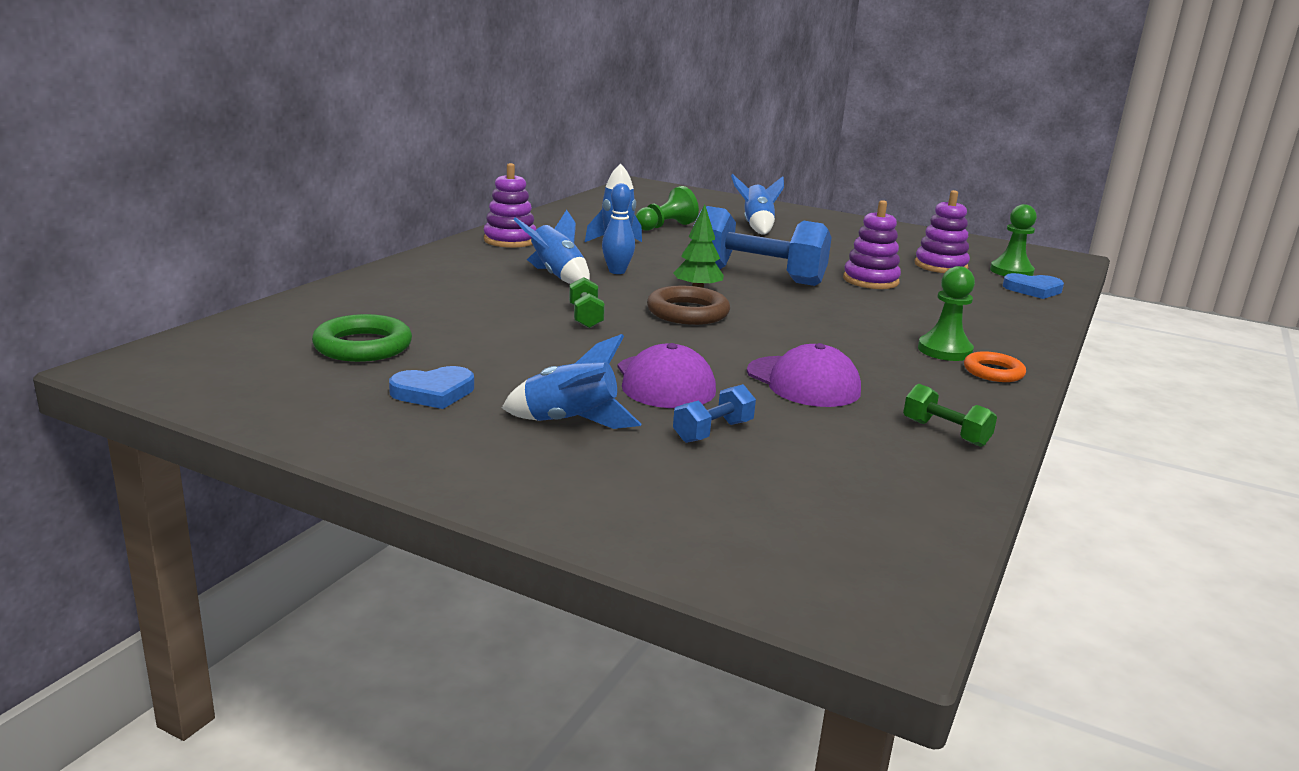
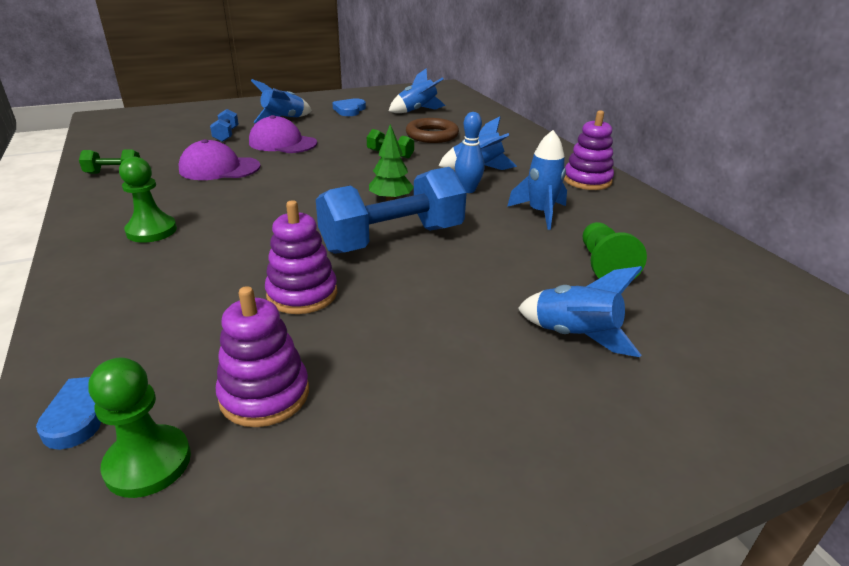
camera: 130 degrees right, 10 degrees up
green ring [312,314,412,362] -> blue rocket [389,68,446,113]
brown ring [647,286,730,325] -> brown ring moved to [406,118,459,143]
orange ring [964,351,1026,382] -> none

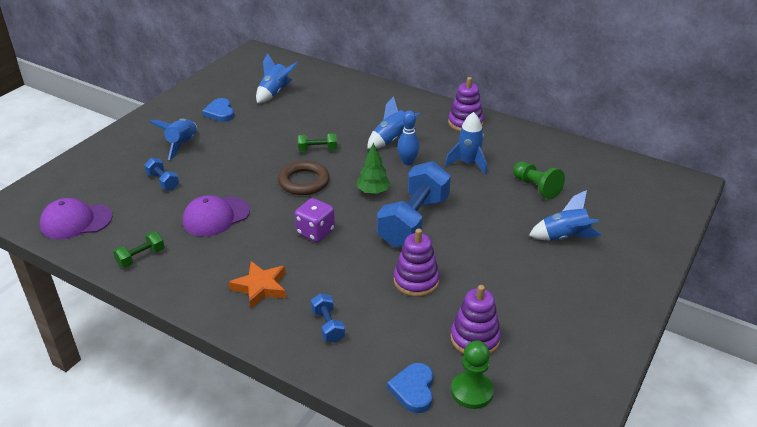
camera: 35 degrees left, 5 degrees up
green pawn [119,156,177,243] -> orange star [229,261,286,309]
purple cap [249,115,317,153] -> purple cap moved to [40,198,113,239]
brown ring [406,118,459,143] -> brown ring moved to [278,161,330,195]
none -> purple dice [295,198,335,242]
none -> blue dumbbell [311,293,345,343]

